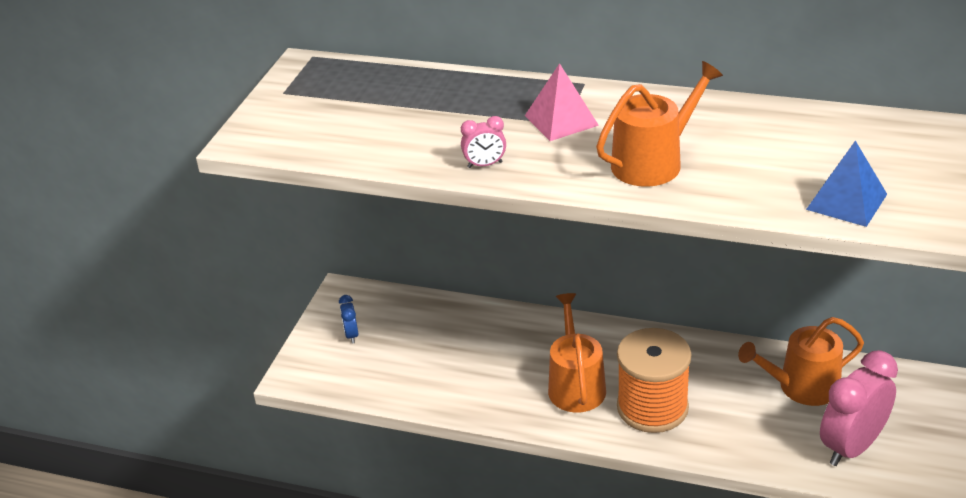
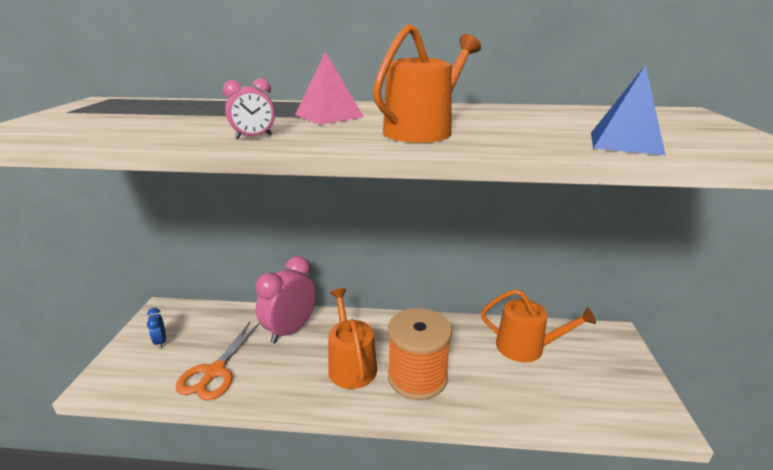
camera: 15 degrees left, 10 degrees down
orange watering can [738,317,864,406] -> orange watering can turned 135 degrees counterclockwise [481,289,596,362]
pink clock [820,350,898,466] -> pink clock moved to [255,256,316,343]
none -> orange scissors [176,322,260,401]

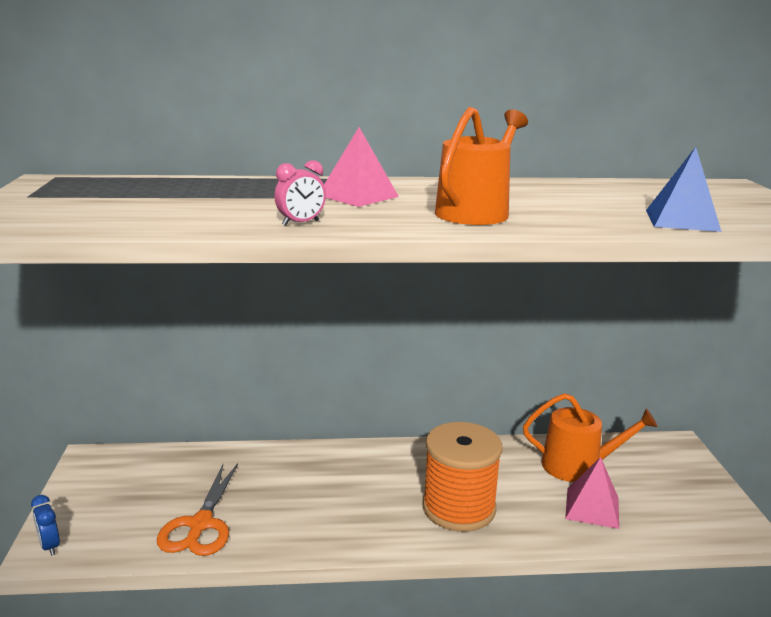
camera: 10 degrees left, 5 degrees down
blue clock [147,308,166,349] -> blue clock moved to [31,495,60,556]
pink clock [255,256,316,343] -> none
orange watering can [328,288,377,389] -> none
none -> pink pyramid [565,457,619,529]

